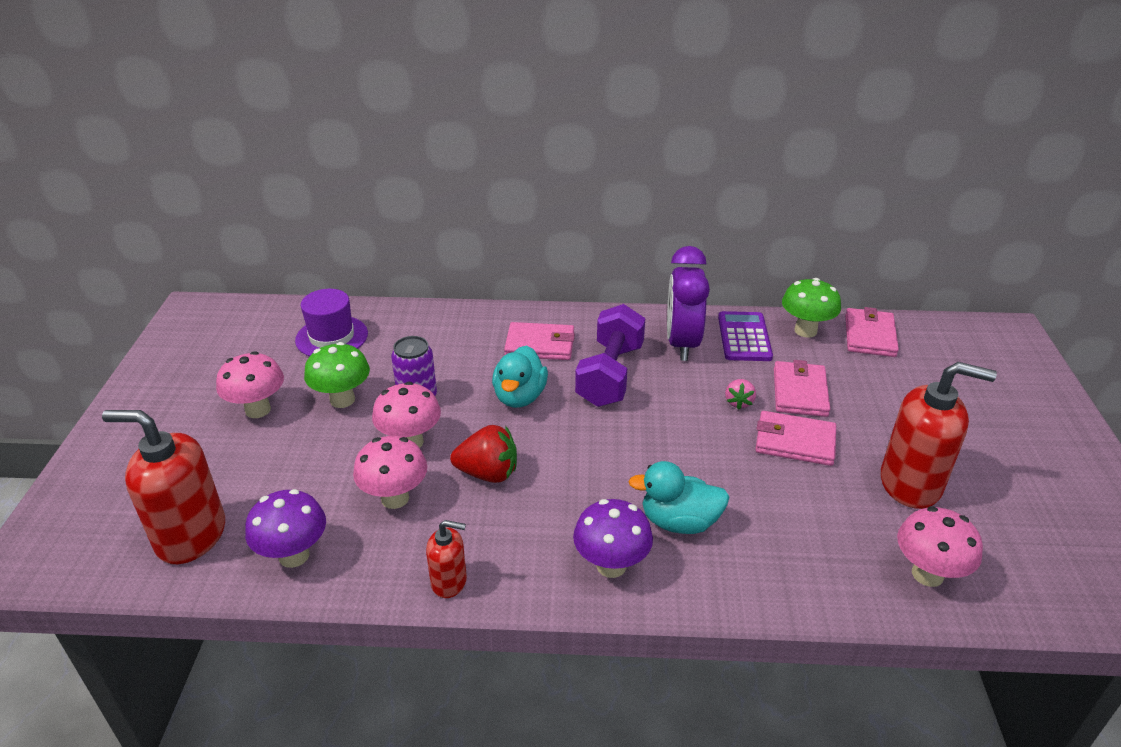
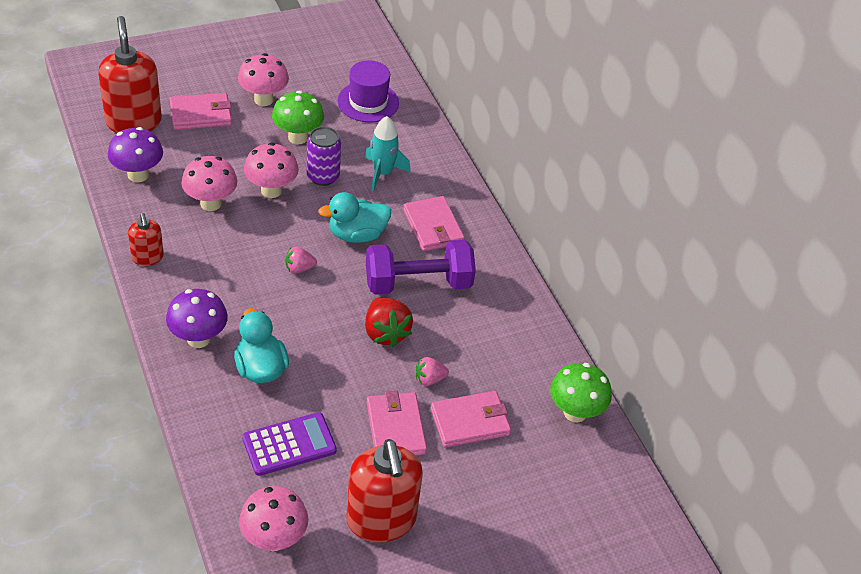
camera: 60 degrees right, 10 degrees up
red strawberry [450,425,517,483] -> red strawberry moved to [365,297,413,347]
purple clock [667,246,710,361] -> none
purple calculator [718,311,773,361] -> purple calculator moved to [242,412,337,476]
pink wallet [845,307,899,357] -> pink wallet moved to [170,93,232,130]
none -> pink strawberry [286,247,317,273]
none -> turquoise rocket [365,116,411,191]

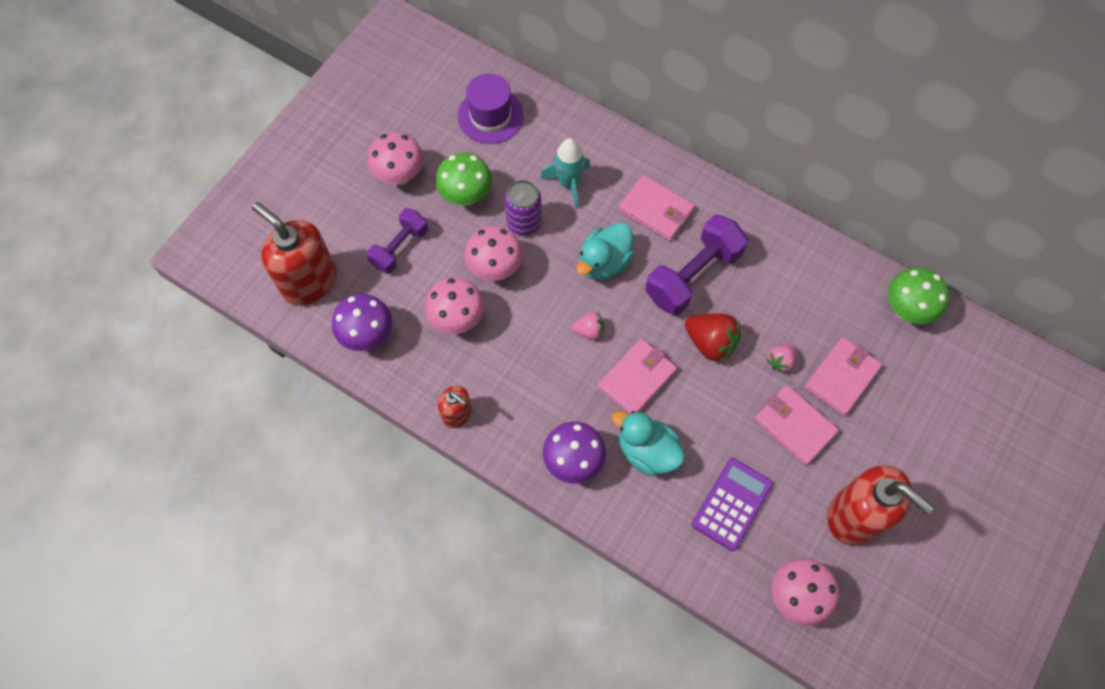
camera: 30 degrees left, 20 degrees up
pink wallet [170,93,232,130] -> pink wallet moved to [598,338,677,414]
pink strawberry [286,247,317,273] -> pink strawberry turned 135 degrees counterclockwise [572,312,604,340]
none -> purple dumbbell [367,208,428,274]

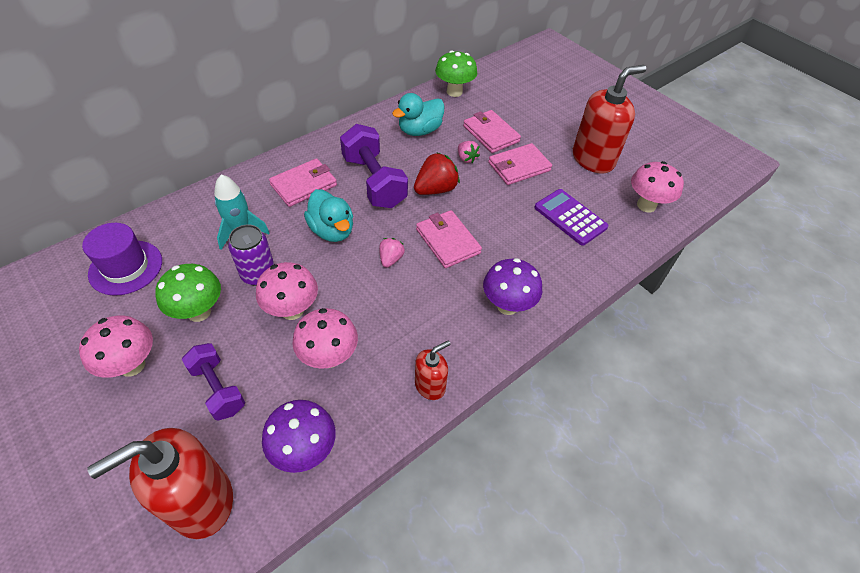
camera: 75 degrees left, 15 degrees down
turquoise duck [612,411,685,476] -> turquoise duck moved to [392,93,445,136]

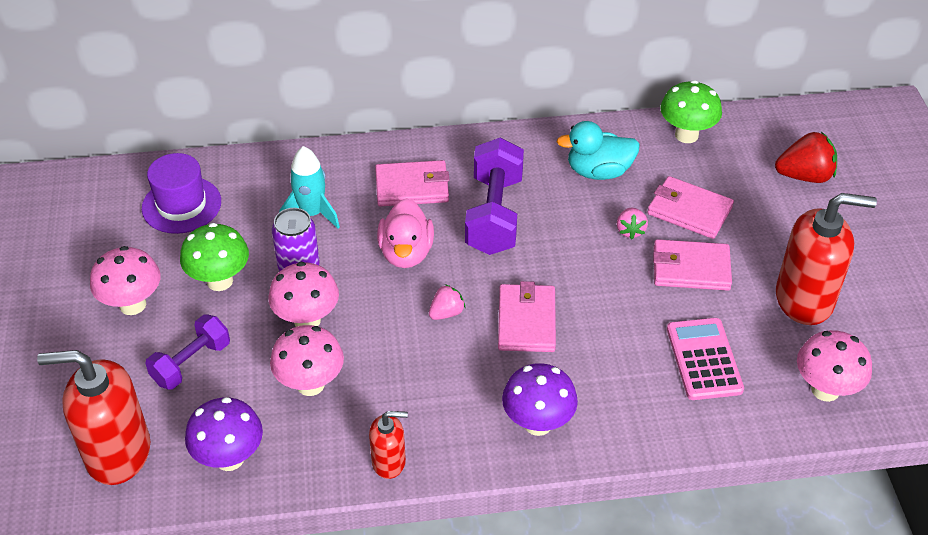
camera: 35 degrees right, 5 degrees down
purple dumbbell [182,343,245,421] -> purple dumbbell turned 45 degrees clockwise [145,314,230,390]
turquoise duck [304,189,353,242] -> pink duck [377,198,434,268]
red strawberry [414,152,460,195] -> red strawberry moved to [775,132,837,183]
pink wallet [463,110,521,153] -> pink wallet turned 60 degrees counterclockwise [647,176,734,239]
purple calculator [534,189,608,246] -> pink calculator [667,318,744,400]

